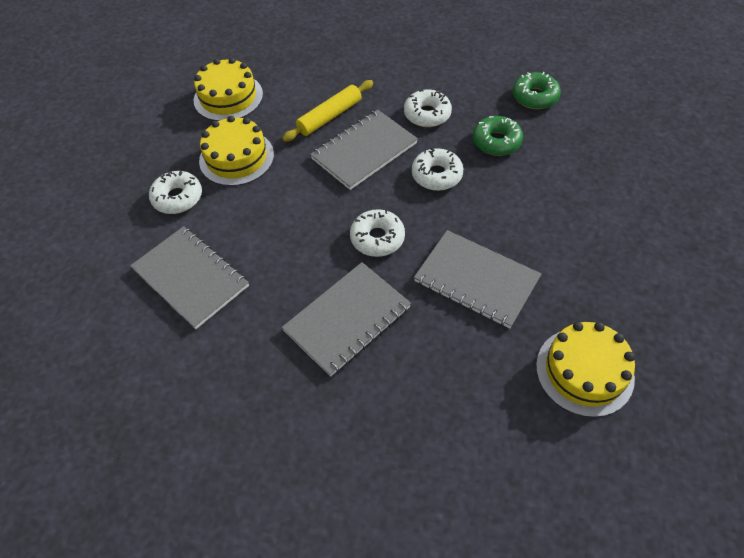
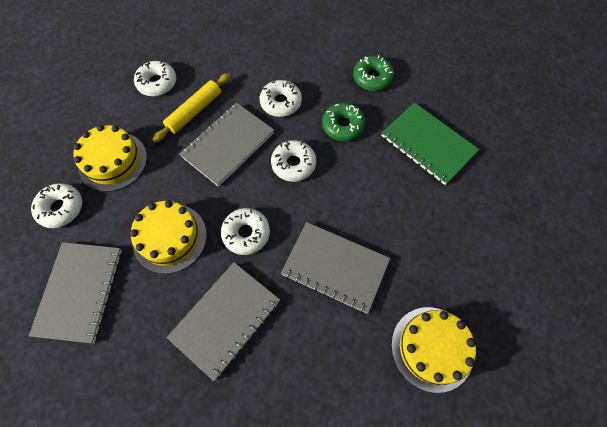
camera: 10 degrees left, 10 degrees up
grey notebook [130,226,249,329] -> grey notebook turned 60 degrees clockwise [29,242,122,343]
yellow cake [194,58,263,121] -> yellow cake moved to [130,200,207,274]
none -> white donut [134,61,176,96]
none -> green notebook [381,102,479,185]

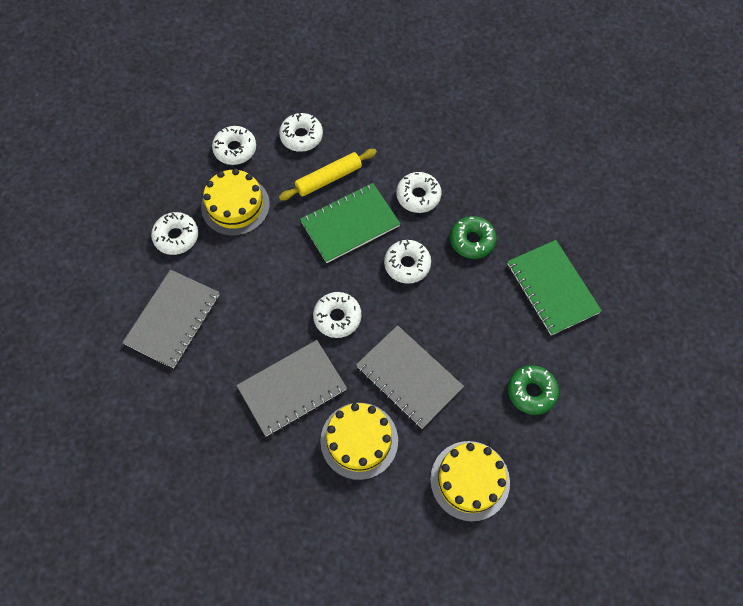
camera: 20 degrees right, 0 degrees up
yellow cake [130,200,207,274] -> yellow cake moved to [320,403,398,480]
grey notebook [179,103,274,187] -> green notebook [300,183,400,263]
green donut [353,55,394,91] -> green donut moved to [508,365,559,415]
none -> white donut [212,126,256,165]

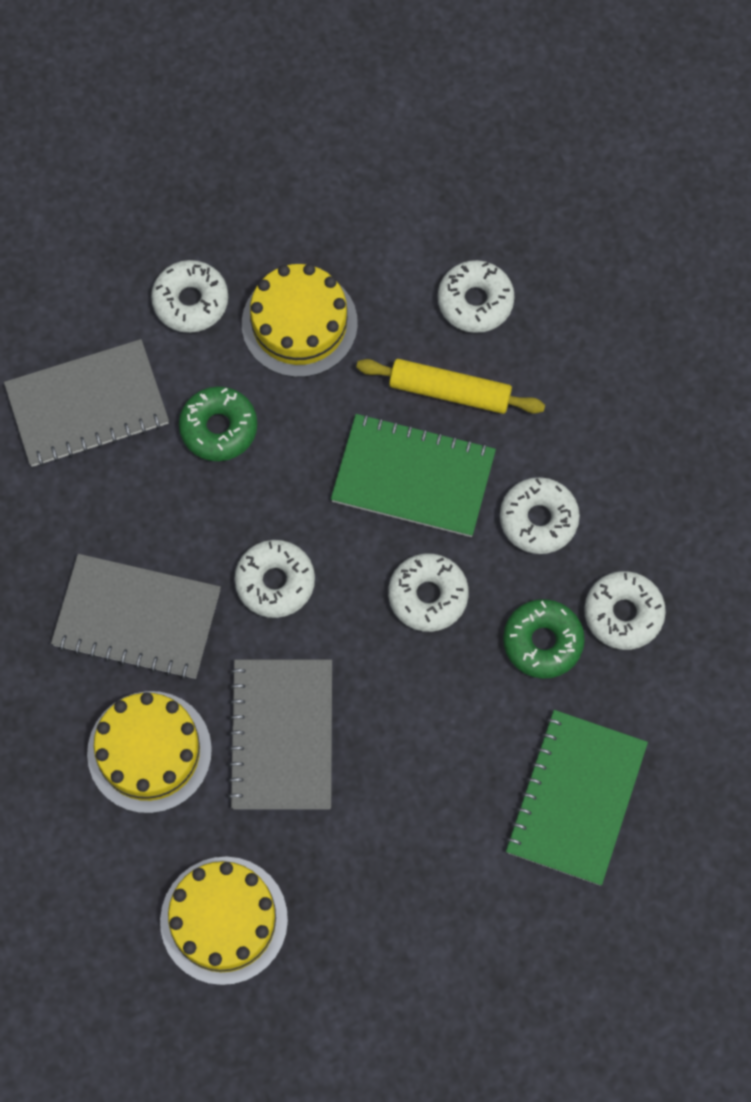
camera: 45 degrees right, 5 degrees up
white donut [212,126,256,165] -> white donut moved to [584,571,666,650]
green donut [508,365,559,415] -> green donut moved to [179,387,257,461]

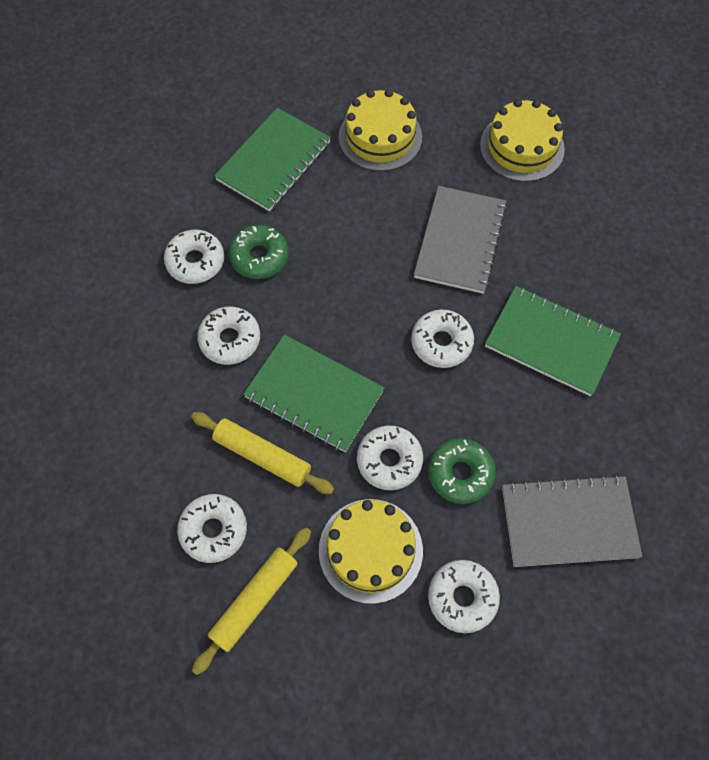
camera: 165 degrees left, 5 degrees down
grey notebook [51,554,221,680] -> green notebook [485,286,621,396]
yellow cake [87,691,212,813] -> yellow cake moved to [339,89,422,171]
white donut [388,553,469,632] -> white donut moved to [357,426,423,490]
none -> yellow rolling pin [192,527,311,675]

